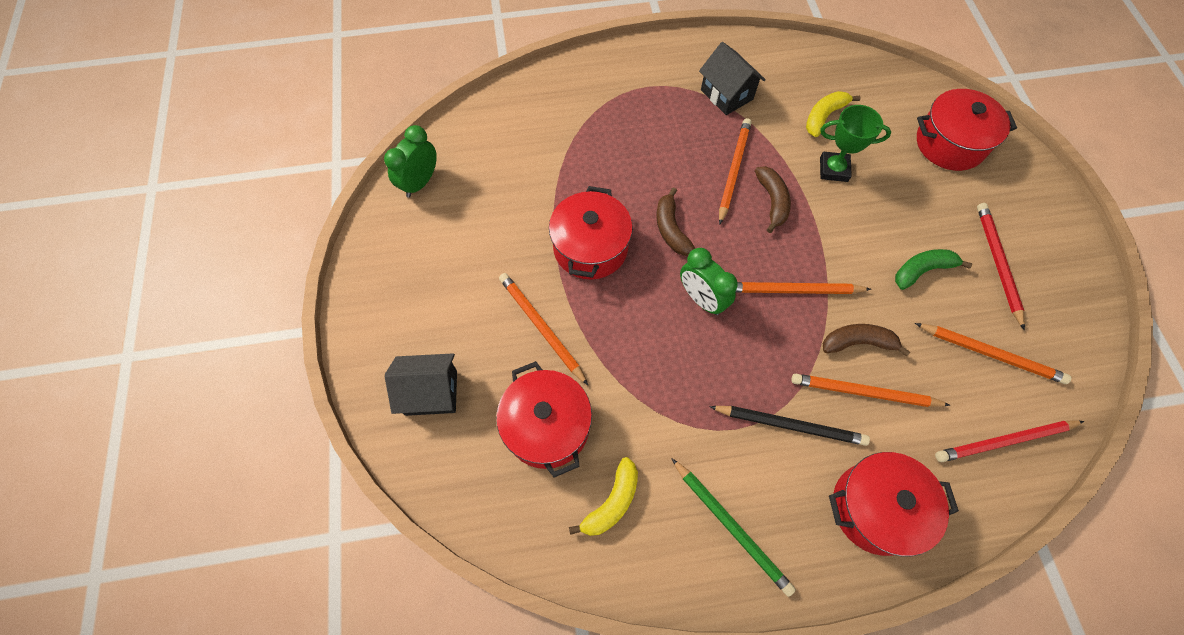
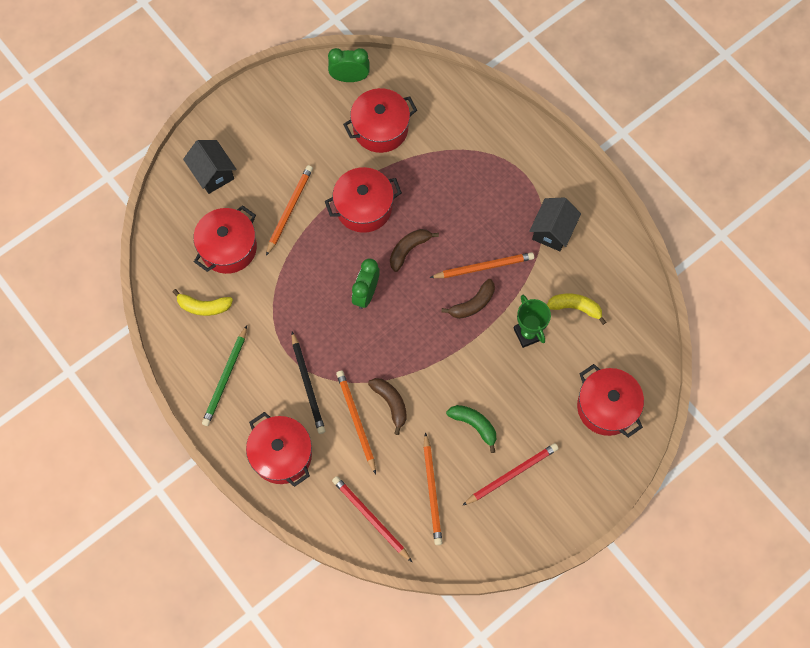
camera: 60 degrees right, 5 degrees up
orange pencil [735,282,871,294] -> none
none -> red pot [343,88,417,153]

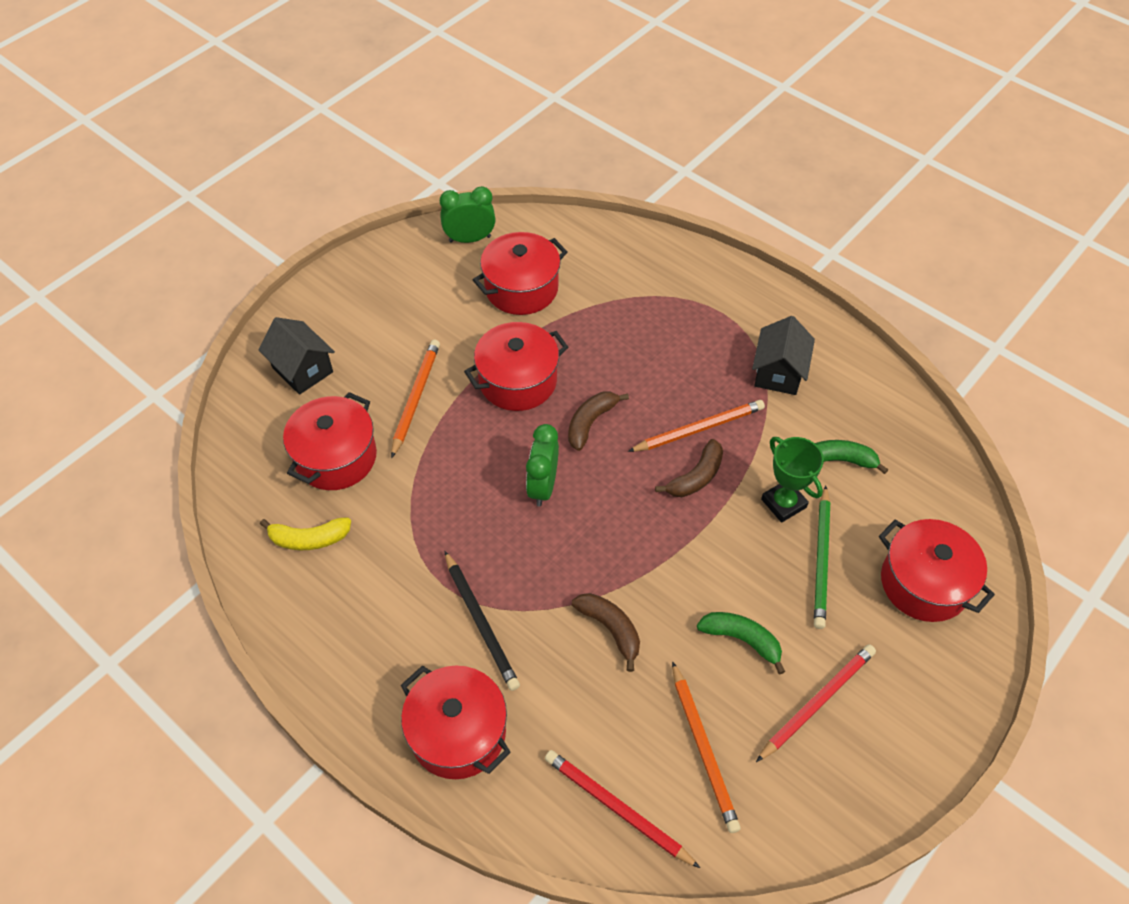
camera: 10 degrees left, 15 degrees down
green pencil [202,325,247,426] -> green pencil moved to [814,485,830,629]
orange pencil [336,371,376,474] -> none
yellow banana [547,293,606,325] -> green banana [815,440,888,474]

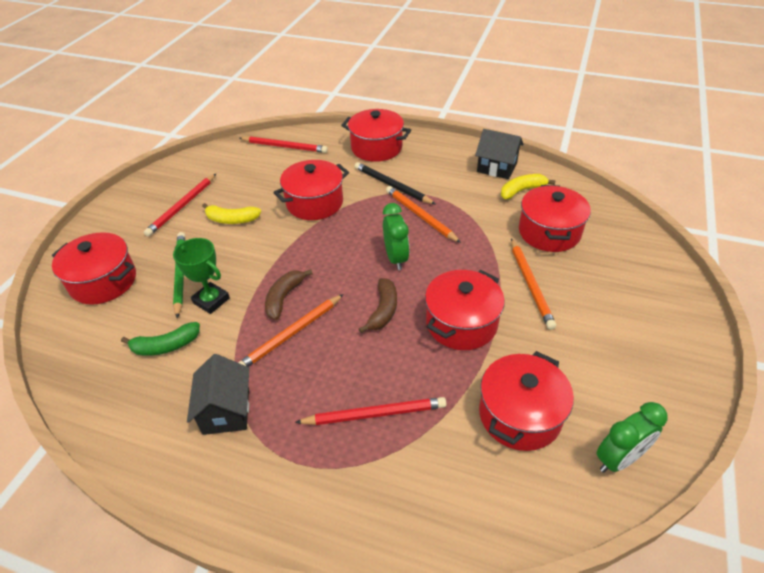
camera: 160 degrees right, 10 degrees down
black house [258,317,335,395] -> black house moved to [475,129,523,179]
brown banana [572,593,640,672] -> red pot [273,160,349,220]
orange pencil [672,661,741,833] -> orange pencil moved to [386,186,461,243]
green banana [697,612,785,674] -> yellow banana [202,203,261,224]
none -> red pencil [295,397,446,425]

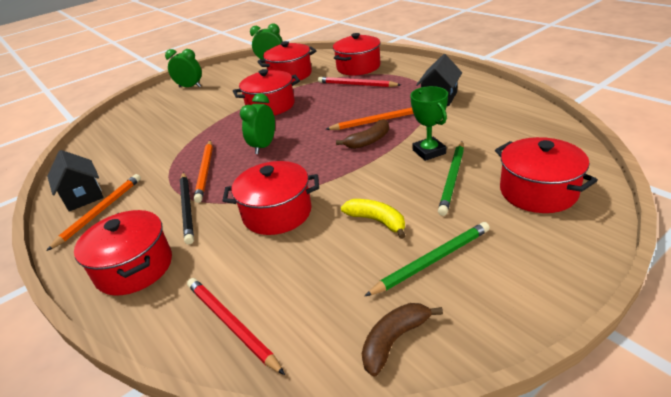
camera: 145 degrees left, 10 degrees down
green banana [121,322,200,356] -> none
red pencil [144,174,216,237] -> green pencil [365,222,490,296]
brown banana [359,278,397,333] -> brown banana moved to [362,303,443,376]
yellow banana [501,174,556,199] -> none
orange pencil [511,239,556,330] -> orange pencil moved to [46,174,141,251]
red pot [519,185,591,252] -> red pot moved to [333,33,381,75]
none -> green clock [165,49,202,88]

